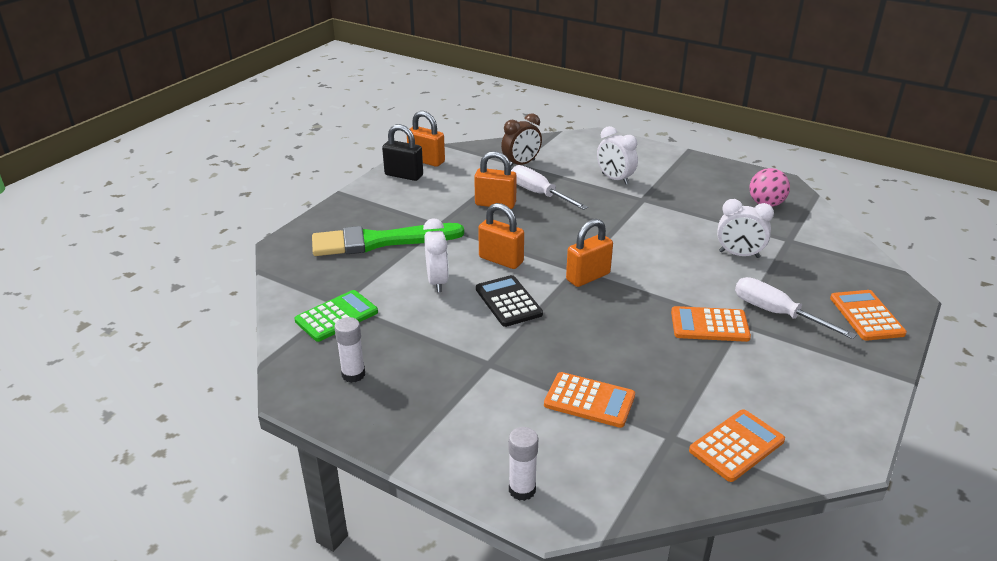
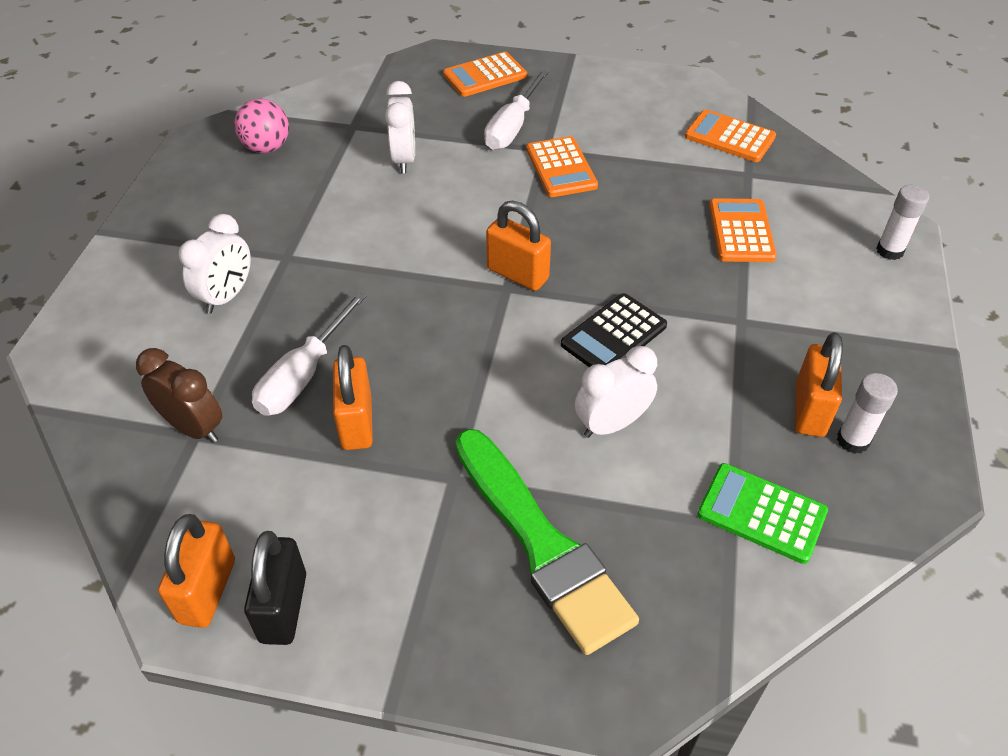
camera: 110 degrees left, 15 degrees up
orange padlock [478,203,524,269] -> orange padlock moved to [795,332,843,437]

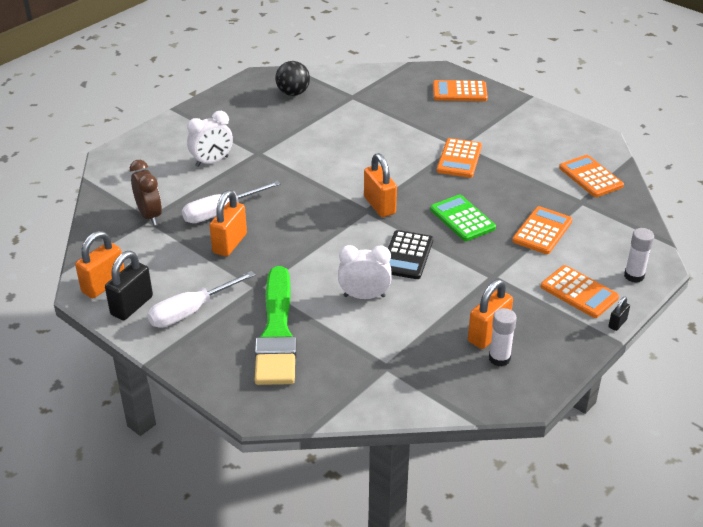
camera: 30 degrees right, 10 degrees down
pink ball [234,99,289,153] -> black ball [275,61,310,96]
white clock [385,81,415,173] -> none
white screwdriver [484,70,549,150] -> white screwdriver moved to [147,271,255,328]
black calculator [561,293,667,367] -> black calculator turned 60 degrees counterclockwise [388,230,433,279]
green calculator [697,463,828,564] -> green calculator moved to [430,195,496,241]
none -> orange calculator [541,265,619,318]
none -> black padlock [608,297,630,331]

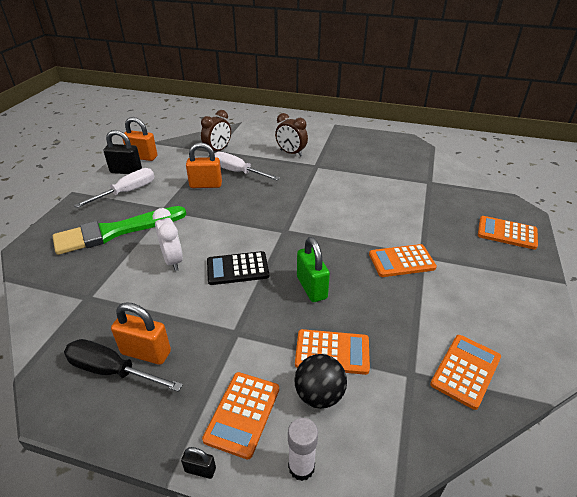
camera: 65 degrees right, 0 degrees up
white screwdriver [147,271,255,328] -> white screwdriver turned 105 degrees clockwise [74,168,154,208]
white clock [187,111,233,167] -> brown clock [275,113,308,157]
black ball [275,61,310,96] -> black ball moved to [294,354,347,409]
orange padlock [364,153,397,217] -> none
green calculator [430,195,496,241] -> green padlock [297,237,330,302]
orange calculator [433,80,488,101] -> orange calculator turned 45 degrees counterclockwise [478,216,538,250]
white glue stick [489,308,517,367] -> black screwdriver [64,339,183,392]

